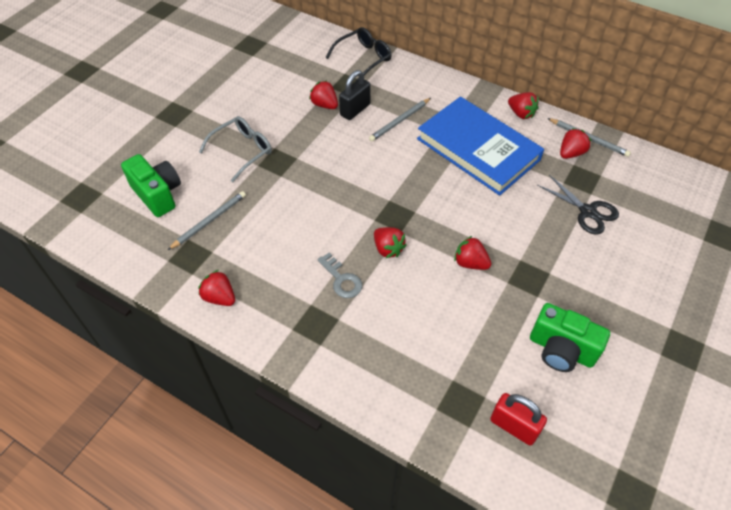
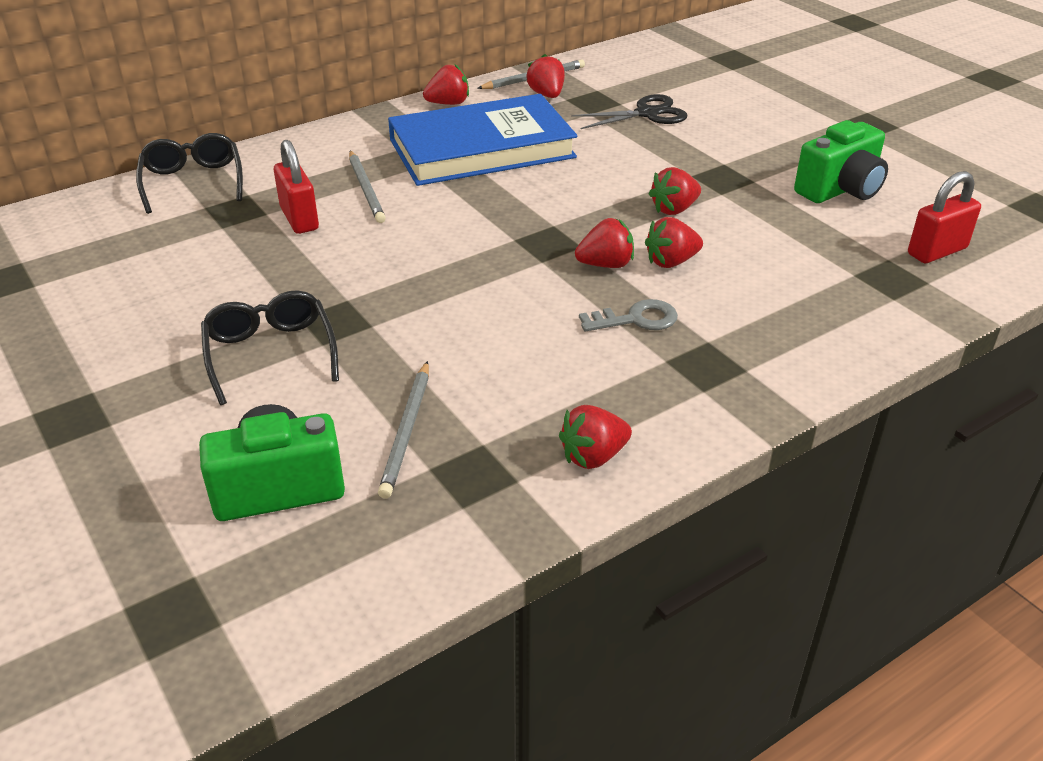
camera: 65 degrees left, 15 degrees down
grey pencil [168,191,246,250] -> grey pencil turned 150 degrees counterclockwise [378,361,429,499]
grey glasses [199,116,272,182] -> black glasses [201,290,339,405]
red strawberry [309,81,338,109] -> red strawberry moved to [645,217,703,268]
black padlock [339,70,371,120] -> red padlock [274,140,319,234]

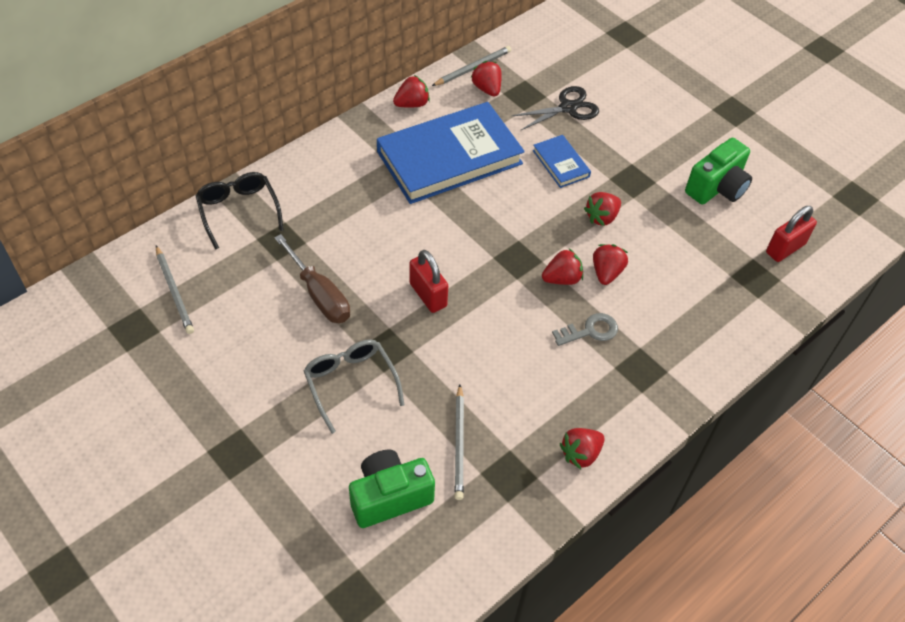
camera: 10 degrees left, 15 degrees up
black glasses [201,290,339,405] -> grey glasses [304,339,405,434]
red padlock [274,140,319,234] -> red padlock moved to [409,250,448,313]
grey pencil [349,151,386,223] -> grey pencil moved to [156,245,194,334]
red strawberry [645,217,703,268] -> red strawberry turned 135 degrees clockwise [593,244,628,285]
none -> brown screwdriver [274,234,350,323]
none -> blue book [533,135,591,188]

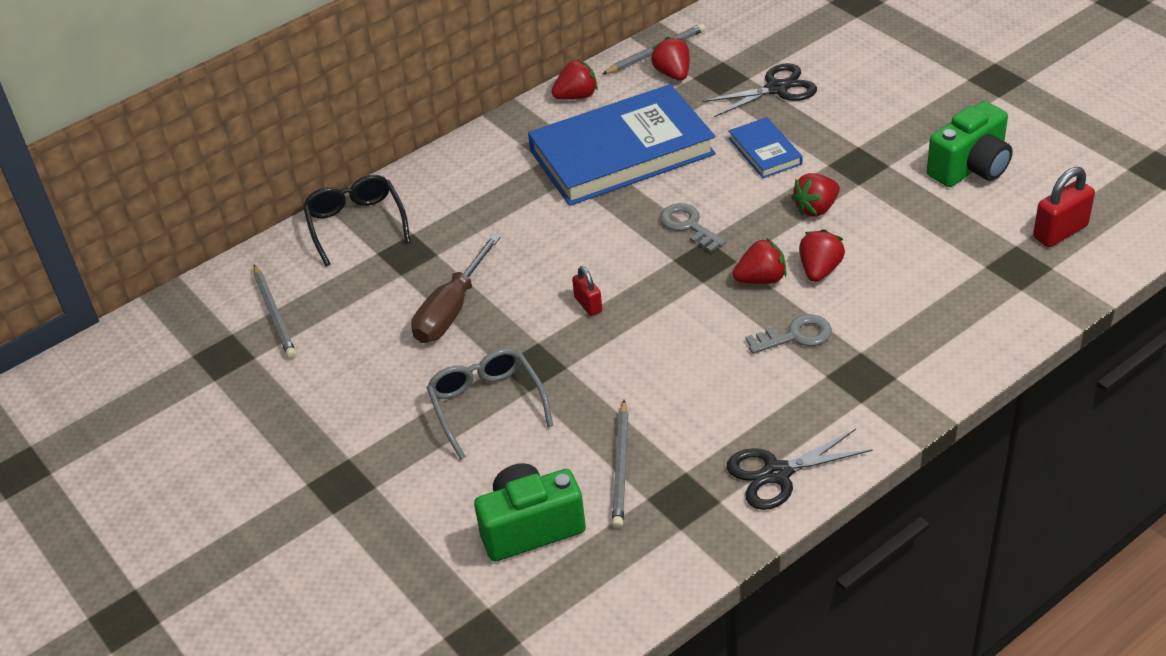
camera: 10 degrees right, 10 degrees down
brown screwdriver [274,234,350,323] -> brown screwdriver turned 60 degrees clockwise [411,234,501,343]
red padlock [409,250,448,313] -> red padlock [572,266,602,316], size x0.60
red strawberry [560,428,605,469] -> black scissors [727,429,873,510]
none -> grey key [660,203,726,253]

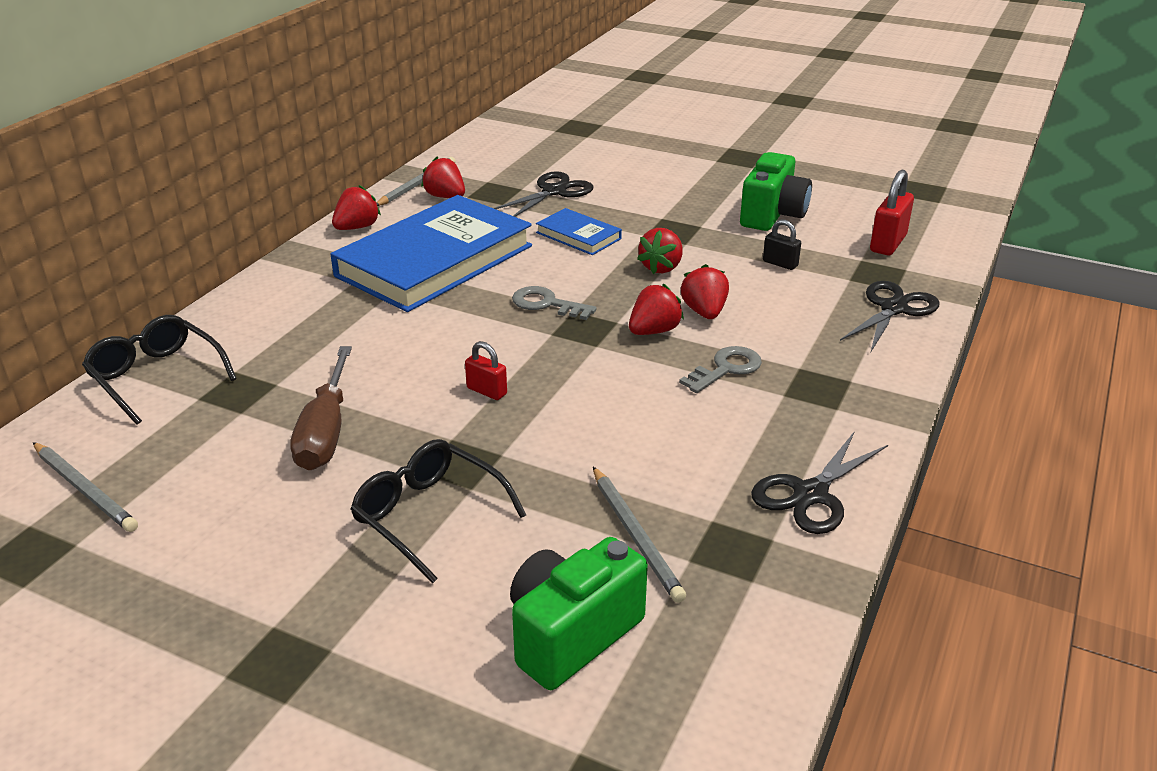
camera: 30 degrees left, 10 degrees down
grey glasses [426,348,553,460] -> black glasses [351,439,526,584]
none -> black padlock [763,219,801,270]
none -> black scissors [840,281,940,351]

